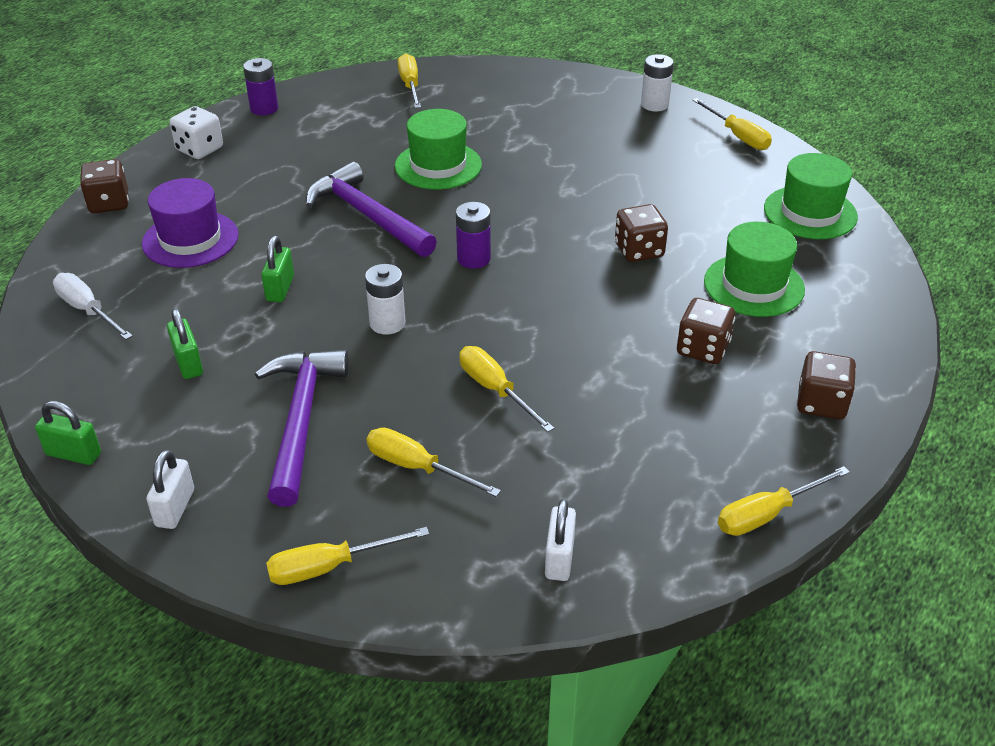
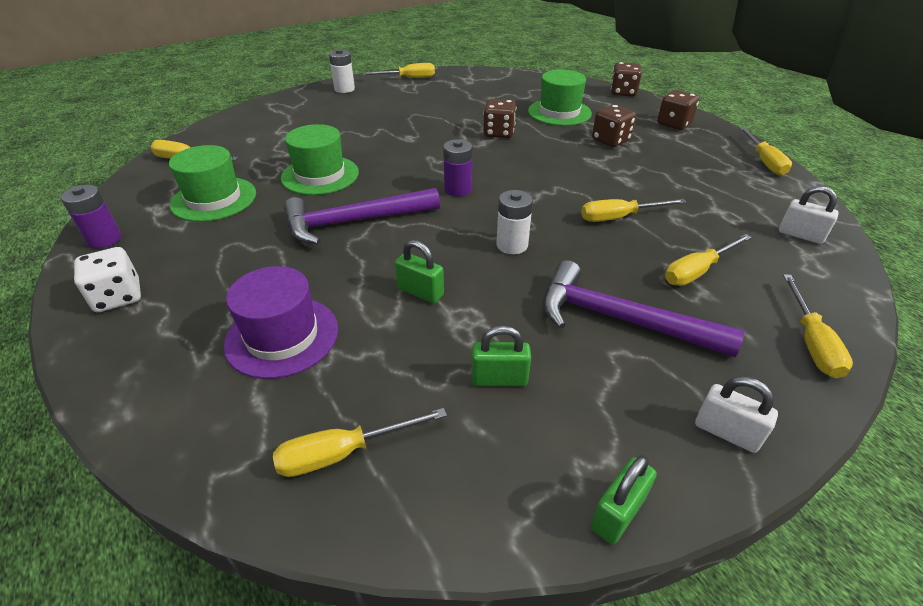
camera: 65 degrees left, 0 degrees up
white screwdriver [53,273,133,340] -> yellow screwdriver [273,408,447,477]
brown dice [80,159,129,213] -> brown dice moved to [611,62,642,97]
green hat [764,153,858,239] -> green hat moved to [169,145,256,222]

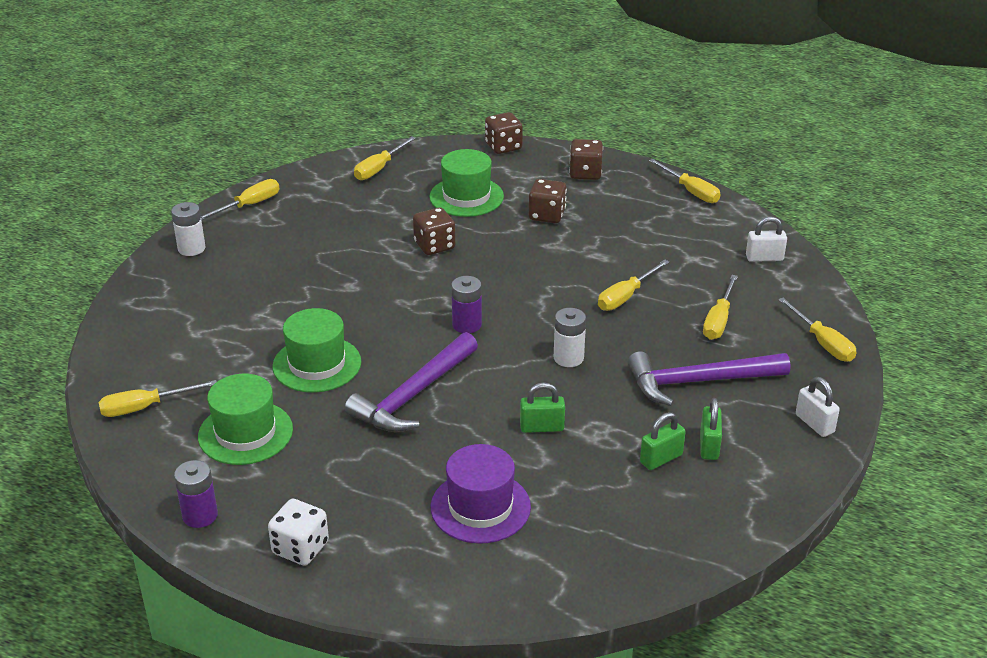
camera: 35 degrees left, 5 degrees down
yellow screwdriver [273,408,447,477] -> yellow screwdriver moved to [354,136,416,180]
green padlock [591,455,657,544] -> green padlock moved to [700,398,722,460]
white padlock [695,377,778,453] -> white padlock turned 60 degrees clockwise [796,377,840,437]

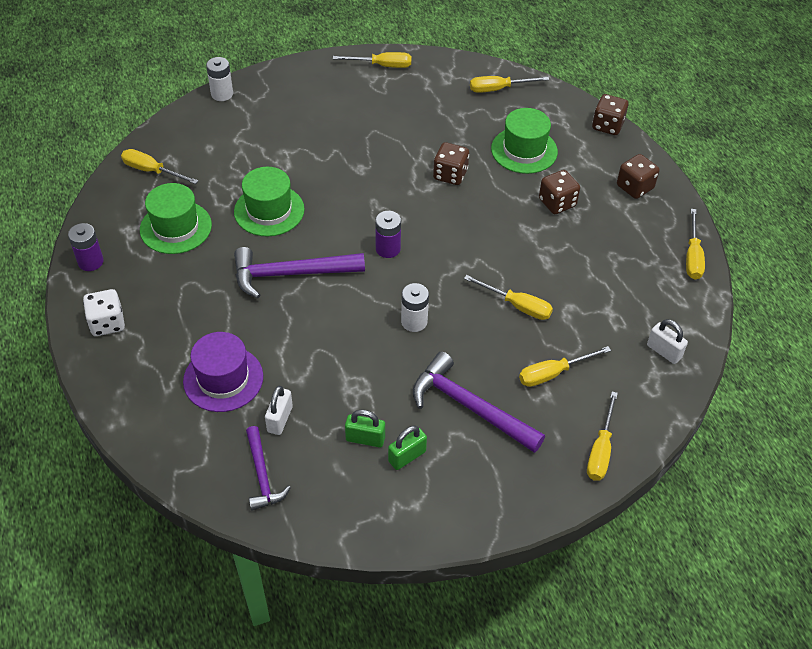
camera: 45 degrees right, 15 degrees up
white battery [171,202,205,256] -> white battery moved to [206,57,233,101]
green padlock [520,382,565,433] -> none
yellow screwdriver [598,260,669,311] -> yellow screwdriver turned 150 degrees counterclockwise [464,275,553,320]
white padlock [796,377,840,437] -> white padlock moved to [265,386,293,435]
none -> purple hammer [246,426,291,511]

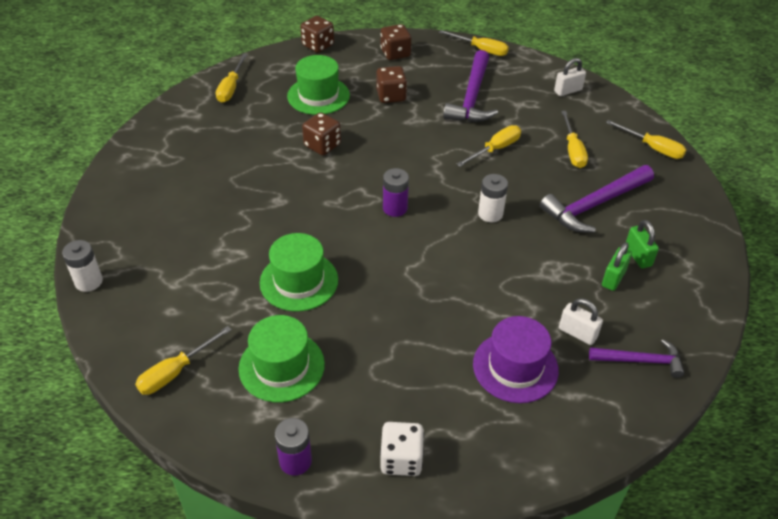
camera: 70 degrees left, 5 degrees down
purple hammer [234,247,365,298] -> purple hammer moved to [443,50,498,122]
yellow screwdriver [333,52,411,68] -> none

